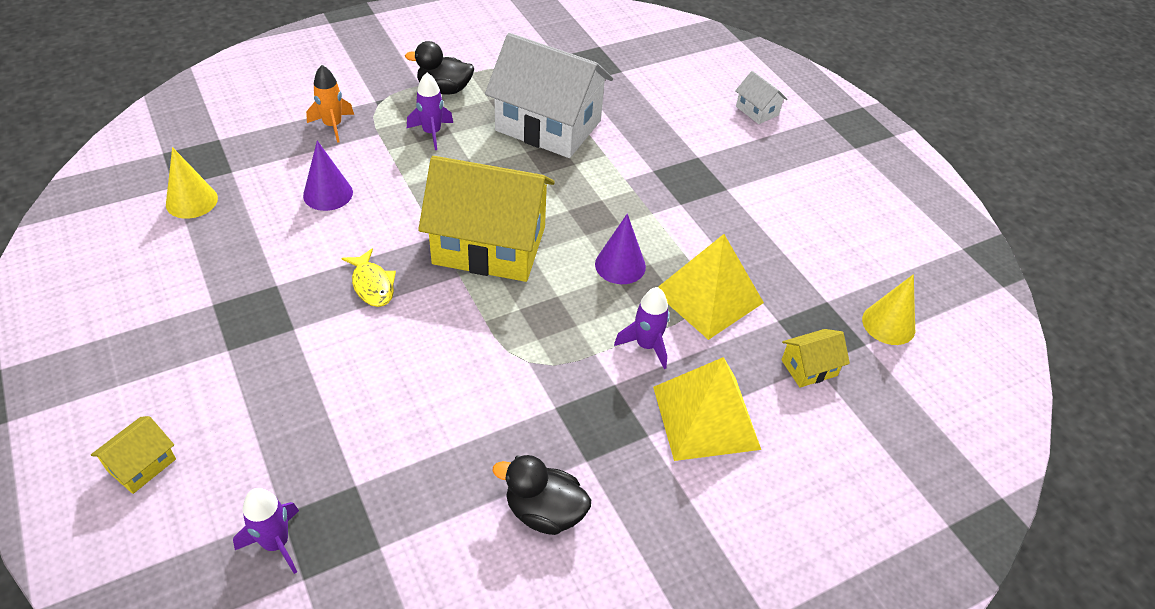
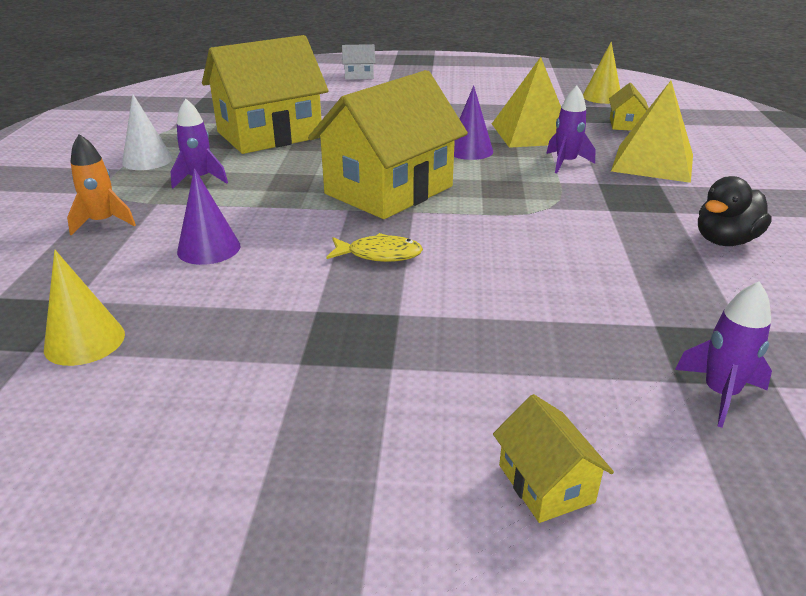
camera: 55 degrees left, 15 degrees down
black duck [405,41,474,95] -> white cone [122,94,173,170]
white house [485,33,613,158] -> yellow house [202,35,328,154]

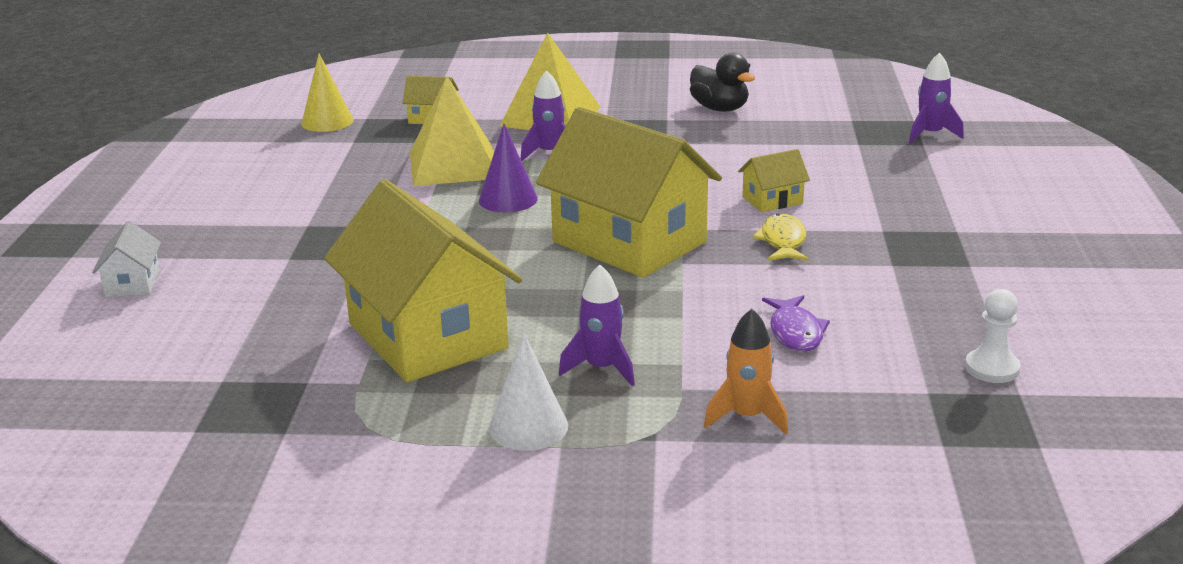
camera: 90 degrees left, 5 degrees down
yellow cone [44,250,125,366] -> white pawn [965,289,1020,383]
purple cone [177,168,240,265] -> purple fish [762,295,830,352]
yellow house [493,394,614,523] -> yellow house moved to [738,149,810,212]

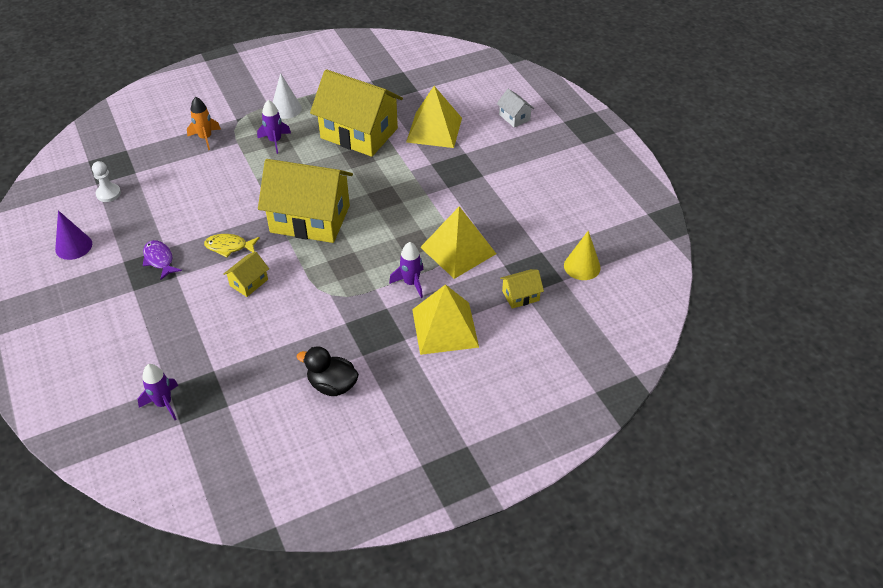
camera: 150 degrees right, 20 degrees up
purple cone [479,124,538,213] -> purple cone moved to [55,210,92,260]
yellow fish [752,213,809,261] -> yellow fish turned 120 degrees clockwise [204,234,259,258]
purple fish [762,295,830,352] -> purple fish moved to [143,240,182,280]
none -> yellow pyramid [406,86,462,148]

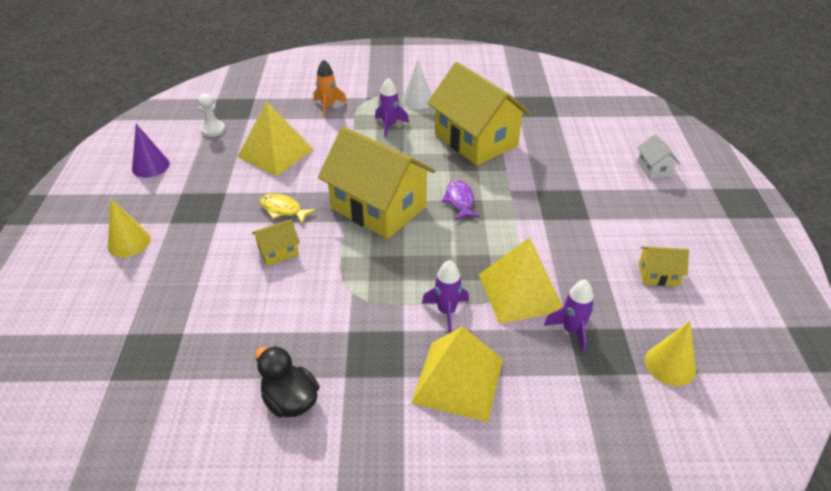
camera: 25 degrees right, 5 degrees down
purple rocket [138,364,178,420] -> purple rocket moved to [544,280,594,353]
purple fish [143,240,182,280] -> purple fish moved to [442,180,480,220]
yellow pyramid [406,86,462,148] -> yellow pyramid moved to [238,101,314,176]
yellow house [500,269,544,309] -> yellow house moved to [639,247,689,286]
none -> yellow cone [108,199,151,257]

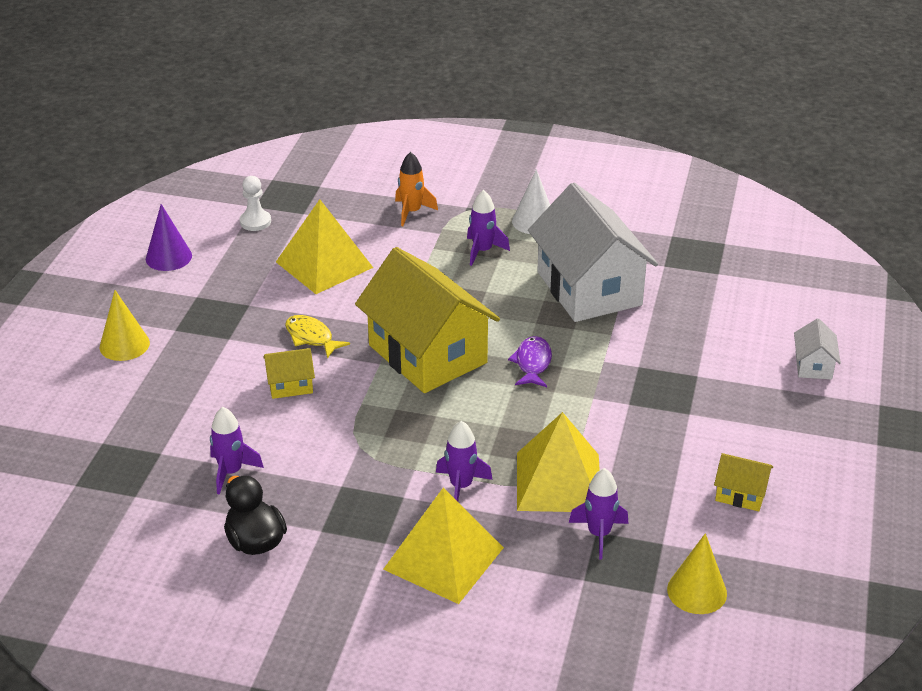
camera: 15 degrees right, 5 degrees down
yellow house [427,62,531,165] -> white house [528,183,658,322]
none -> purple rocket [210,407,264,495]

